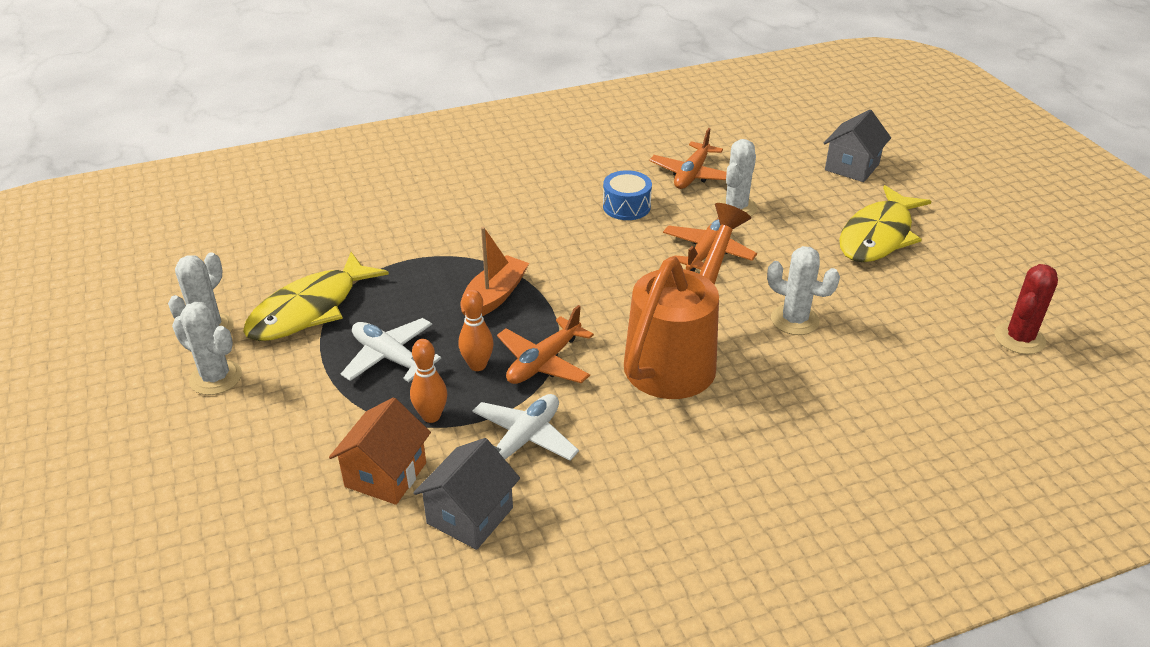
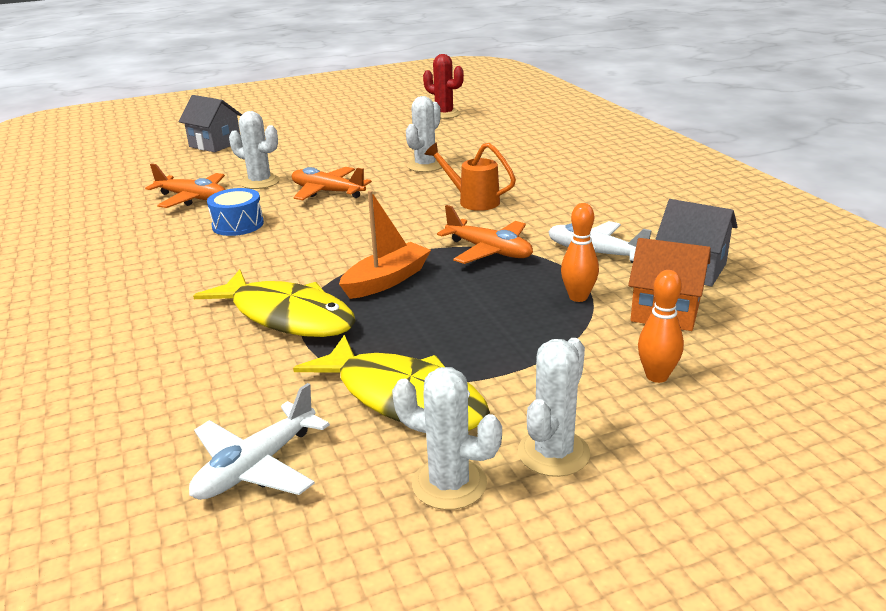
camera: 90 degrees left, 10 degrees down
white plane [341,318,441,382] -> white plane moved to [189,383,330,500]
orange bowling pin [459,289,494,371] -> orange bowling pin moved to [638,270,684,383]
orange boat [460,227,529,316] -> orange boat turned 105 degrees clockwise [339,191,431,299]
orange watering can [624,203,751,399] -> orange watering can [425,142,516,211], size x0.51
yellow fish [839,185,932,262] -> yellow fish moved to [193,270,356,337]

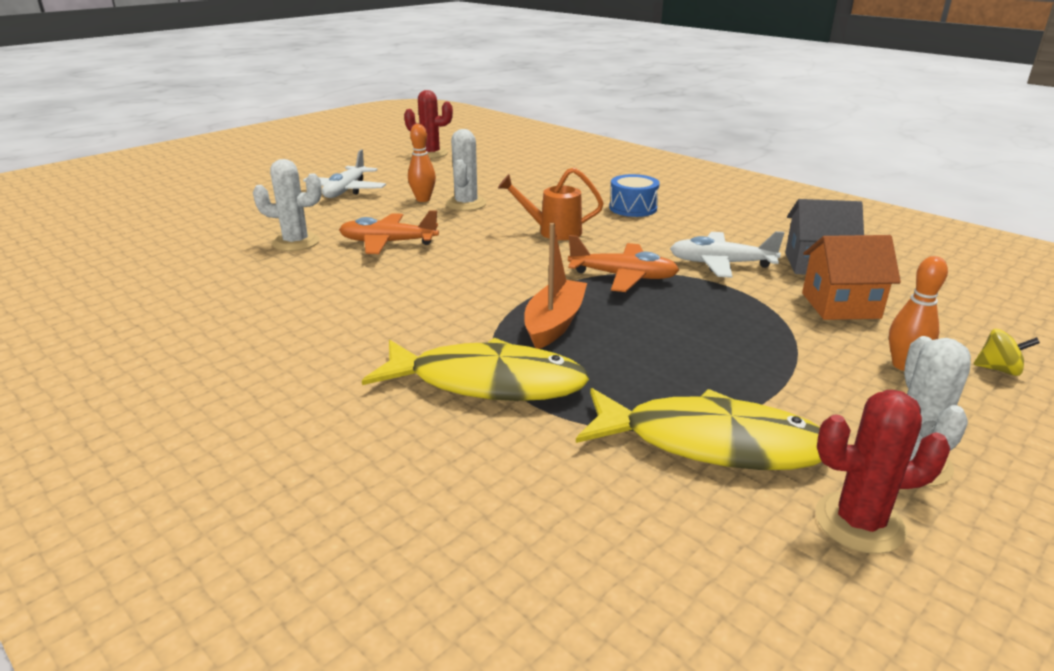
camera: 25 degrees left, 0 degrees up
orange plane [145,164,226,208] -> none
grey house [178,95,242,152] -> none
white plane [189,383,330,500] -> white plane moved to [303,150,386,198]
blue drum [207,188,264,236] -> blue drum moved to [609,174,660,217]
white cactus [392,367,502,510] -> red cactus [815,390,950,554]
orange bowling pin [561,203,599,302] -> orange bowling pin moved to [408,124,436,202]
none -> yellow spinning top [974,329,1040,376]

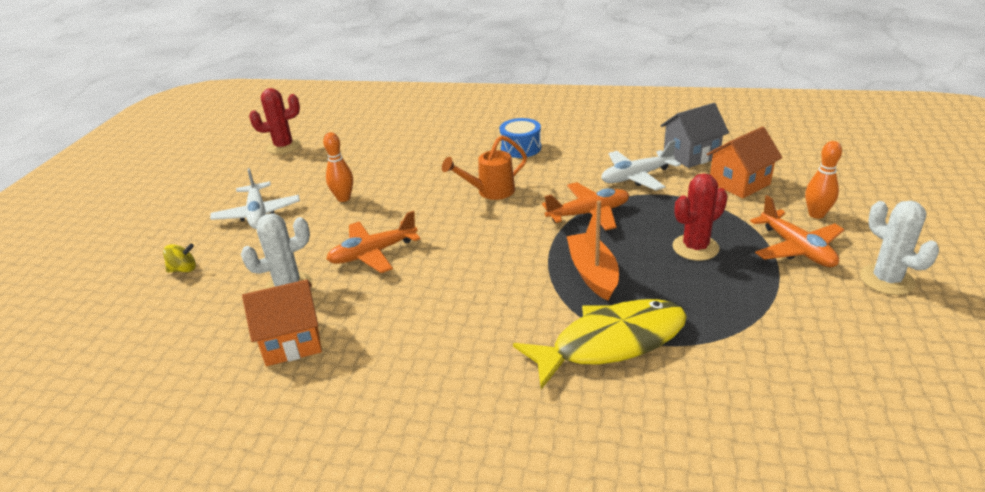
camera: 30 degrees left, 5 degrees up
white cactus [446,129,487,211] -> none
yellow fish [576,388,822,470] -> none
red cactus [815,390,950,554] -> red cactus moved to [672,173,728,261]
yellow spinning top [974,329,1040,376] -> yellow spinning top moved to [163,244,196,272]
none -> orange house [242,279,322,366]
none -> orange plane [750,195,844,267]

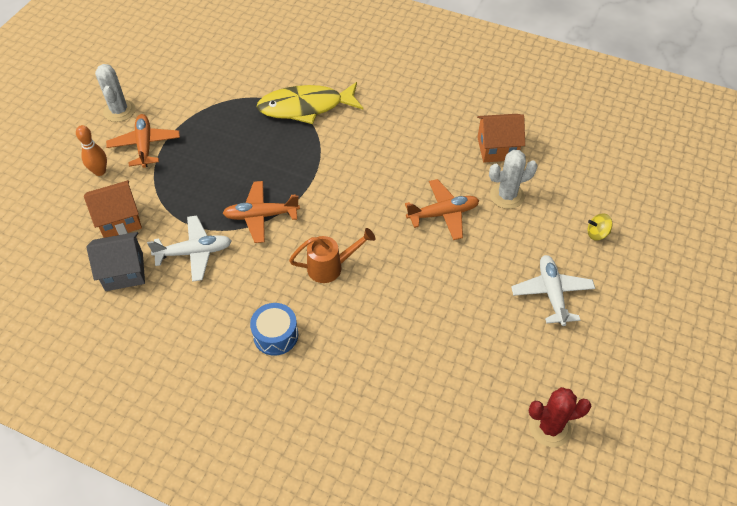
camera: 170 degrees left, 20 degrees up
orange bowling pin [323,132,353,202] -> none
orange boat [567,200,619,301] -> none
red cactus [672,173,728,261] -> none

